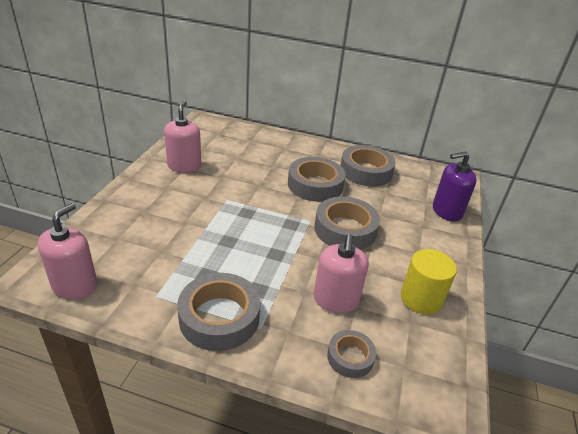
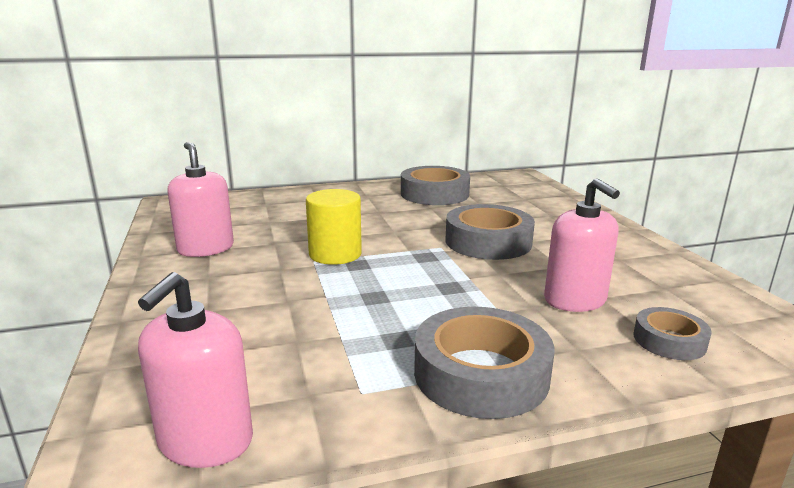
camera: 30 degrees left, 15 degrees down
pink soap dispenser [38,203,97,299] -> pink soap dispenser turned 150 degrees counterclockwise [138,272,253,468]
grey tape [288,157,345,202] -> none
yellow cylinder [401,249,457,314] -> yellow cylinder moved to [306,189,362,265]
purple soap dispenser [433,151,476,222] -> none

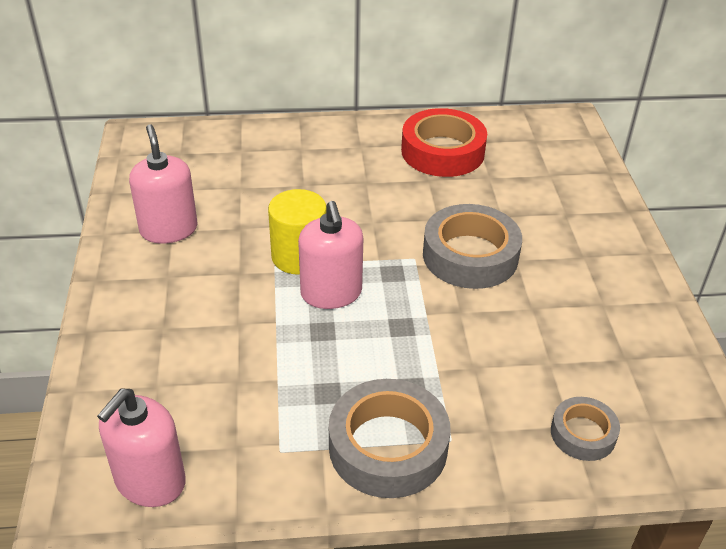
camera: 10 degrees right, 20 degrees up
grey tape [401,166,470,205] -> red tape [401,108,487,177]
pink soap dispenser [544,178,620,312] -> pink soap dispenser moved to [298,201,363,309]

